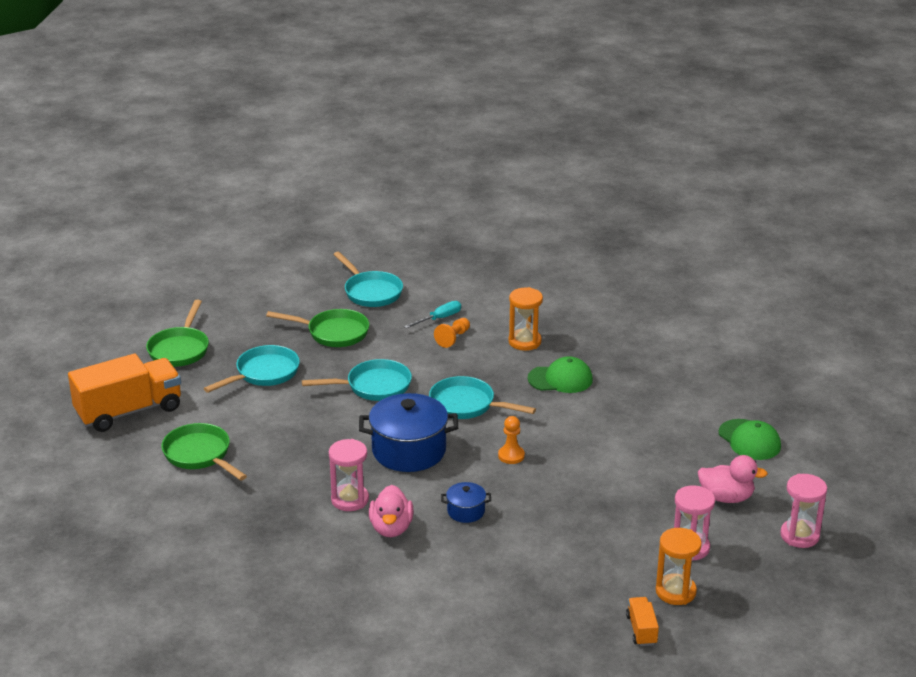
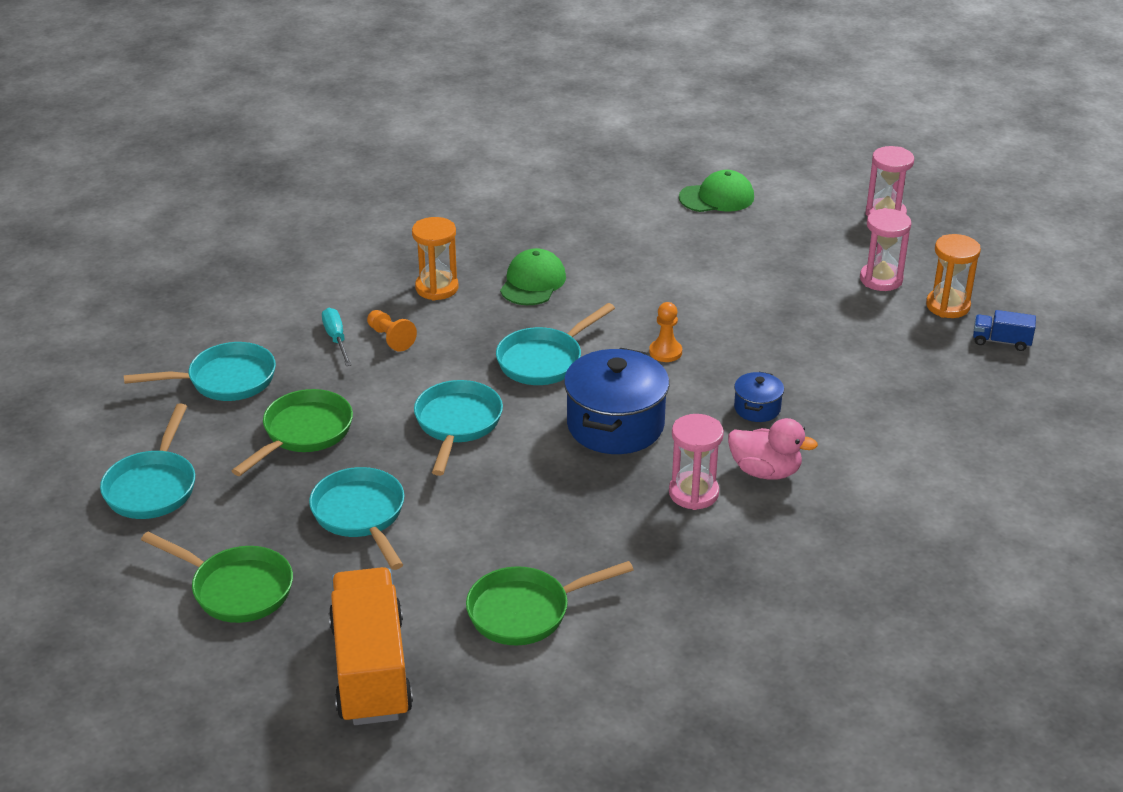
camera: 70 degrees left, 5 degrees up
orange truck [626,597,659,646] -> blue truck [973,310,1036,351]
pink duck [698,455,768,503] -> none
none -> turquoise pan [100,403,195,519]

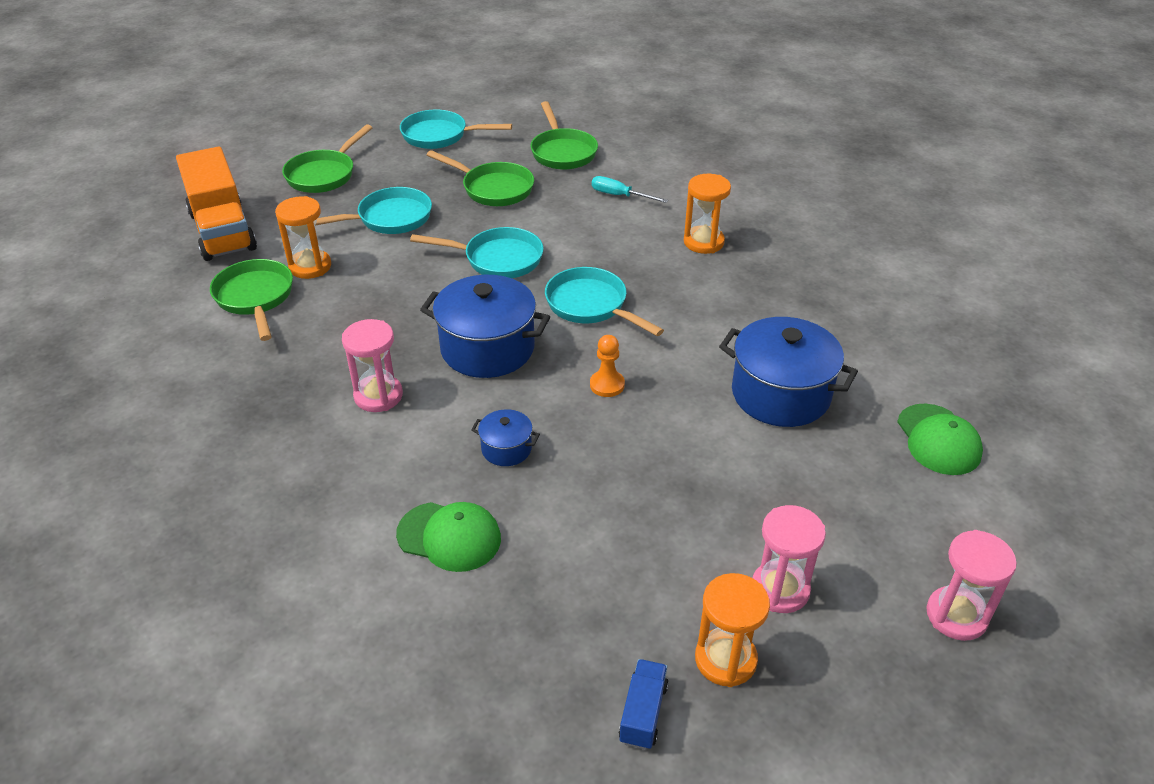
camera: 90 degrees right, 5 degrees up
turquoise pan [124,342,276,401] -> green pan [530,101,598,170]
turquoise screwdriver [322,308,352,366] -> turquoise screwdriver turned 135 degrees counterclockwise [592,176,668,203]
orange truck [329,567,413,725] -> orange truck turned 75 degrees clockwise [176,147,257,261]
orange pawn [367,310,417,352] -> none
green cap [500,248,566,305] -> green cap moved to [396,502,501,572]
pink duck [728,418,818,480] -> none
none -> orange hourglass [275,196,331,279]
none -> blue pot [719,317,858,427]

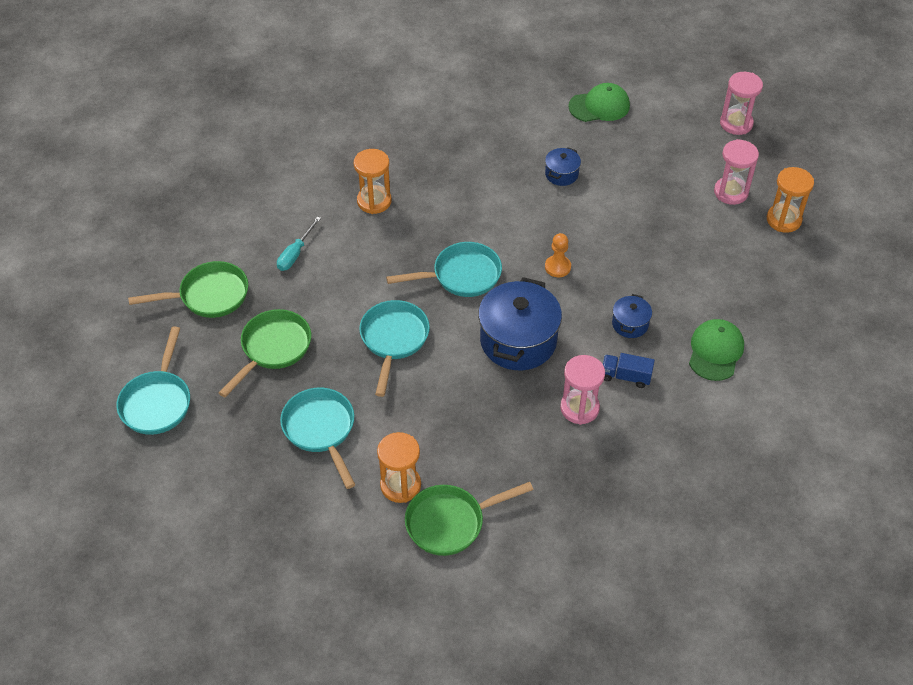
camera: 90 degrees left, 10 degrees up
orange truck [176,147,257,261] -> none
green pan [282,124,372,193] -> none
turquoise pan [545,267,664,336] -> turquoise pan turned 150 degrees counterclockwise [386,242,502,297]
blue truck [619,659,669,750] -> blue truck moved to [603,353,655,388]
blue pot [719,317,858,427] -> blue pot [545,147,581,186], size x0.48

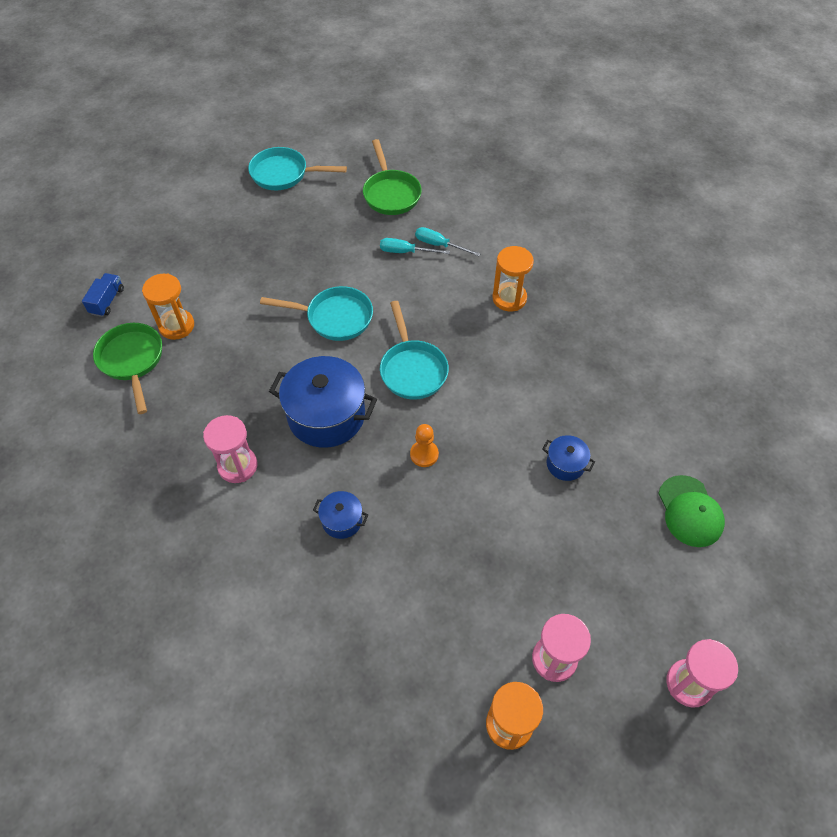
camera: 90 degrees right, 5 degrees up
green pan [219,309,311,397] -> none
turquoise pan [280,388,355,489] -> none
blue truck [603,353,655,388] -> blue truck moved to [82,273,124,317]
green cap [689,319,744,381] -> none
none -> turquoise screwdriver [380,238,450,254]

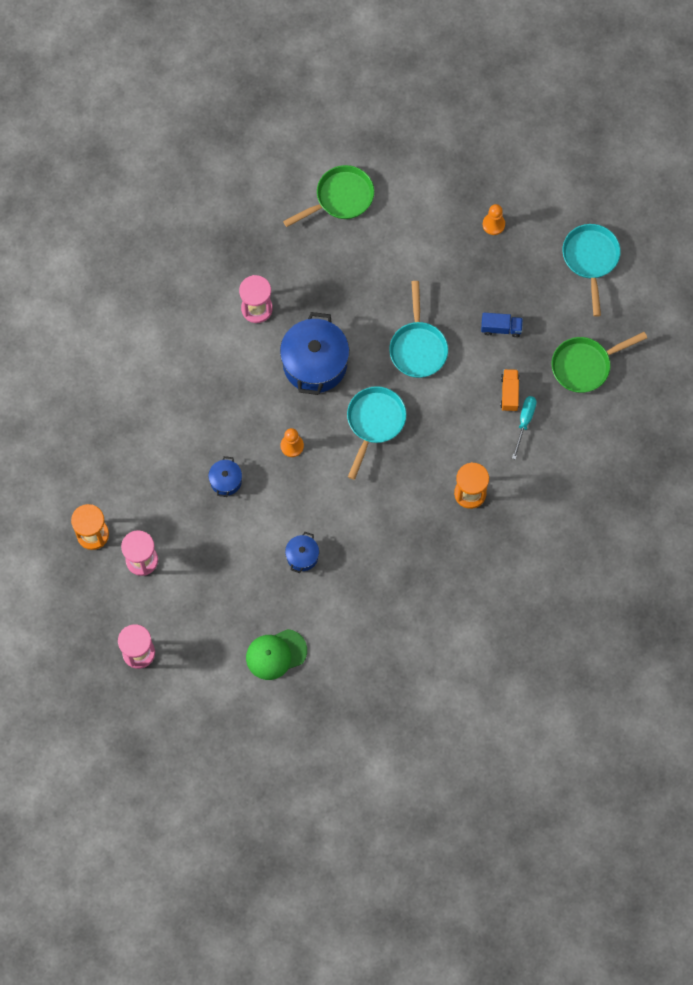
camera: 80 degrees right, 15 degrees up
blue truck [82,273,124,317] -> blue truck moved to [481,313,523,337]
orange hourglass [142,273,194,340] -> none
blue pot [313,491,368,539] -> blue pot moved to [208,456,242,497]
turquoise screwdriver [380,238,450,254] -> orange truck [500,369,520,411]
turquoise pan [380,301,449,400] -> turquoise pan turned 135 degrees clockwise [347,386,406,480]
none -> orange pawn [483,204,505,235]

